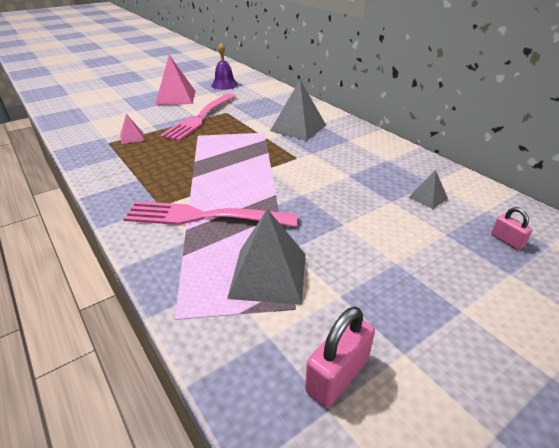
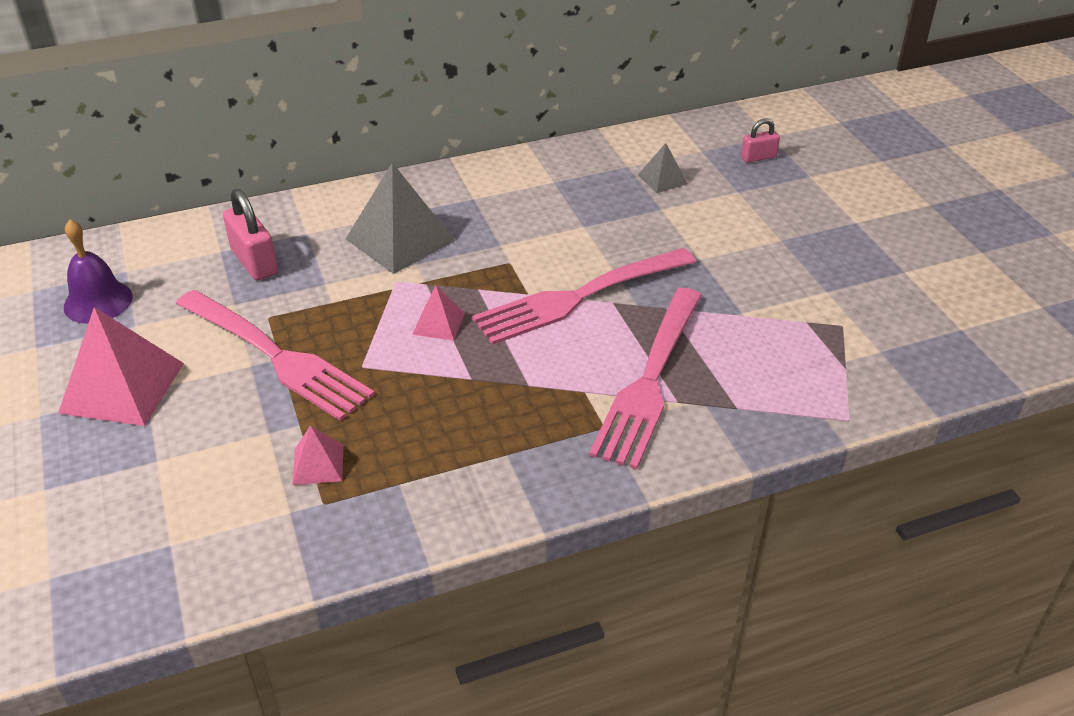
camera: 75 degrees left, 5 degrees up
grey pyramid [227,209,306,305] -> none
pink padlock [305,307,375,408] -> pink padlock moved to [223,189,278,280]
none -> pink pyramid [412,286,465,341]
none -> pink fork [472,248,696,345]

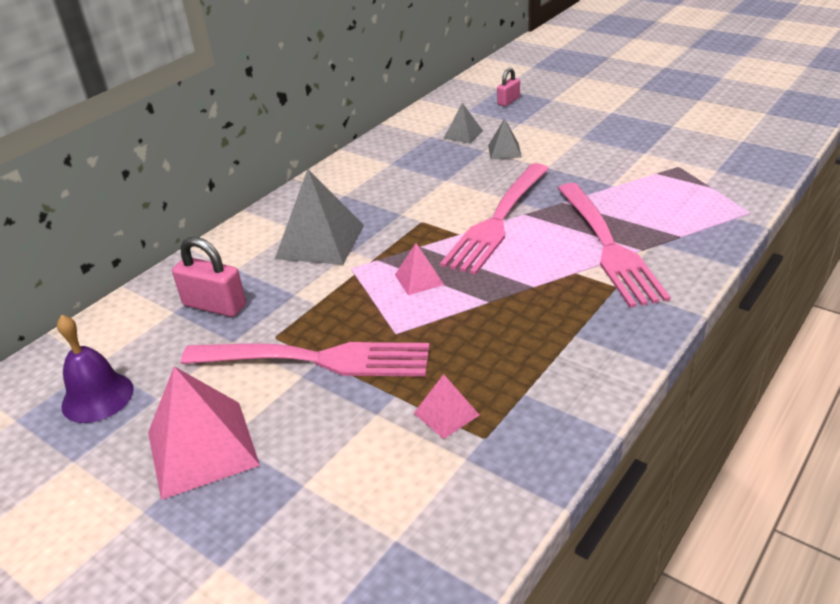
camera: 30 degrees left, 5 degrees down
none -> grey pyramid [488,118,522,160]

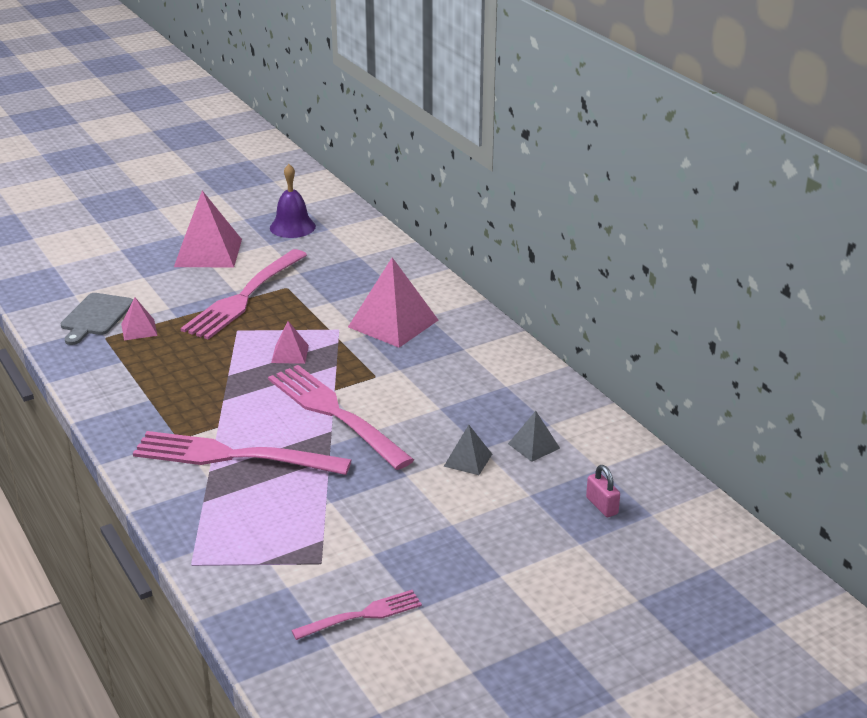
camera: 110 degrees right, 5 degrees down
pink padlock [172,237,246,317] -> none
grey pyramid [275,169,364,265] -> pink pyramid [348,257,438,348]
none -> grey cutting board [60,293,133,345]
none -> pink fork [291,590,422,640]

